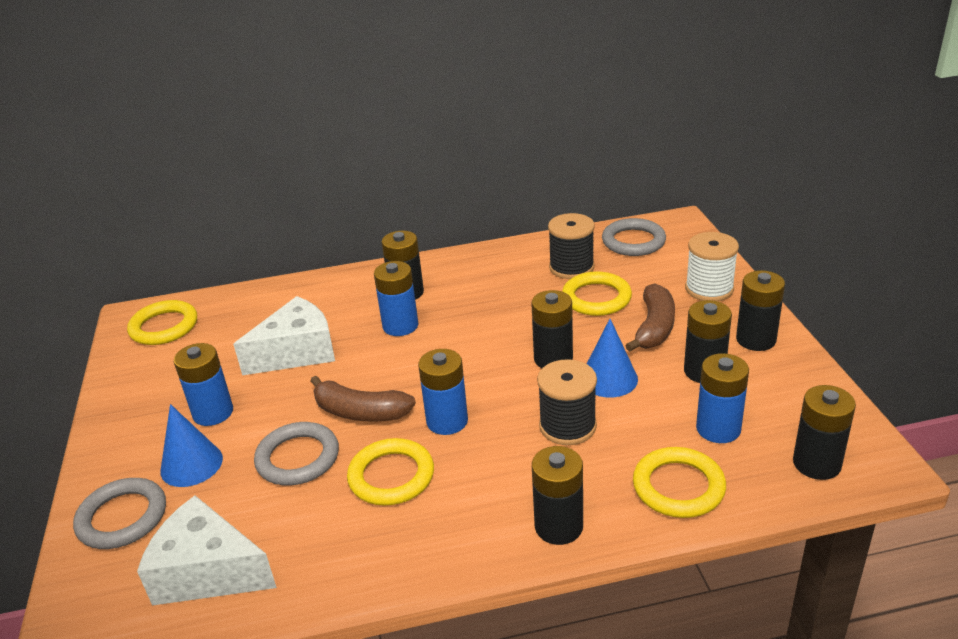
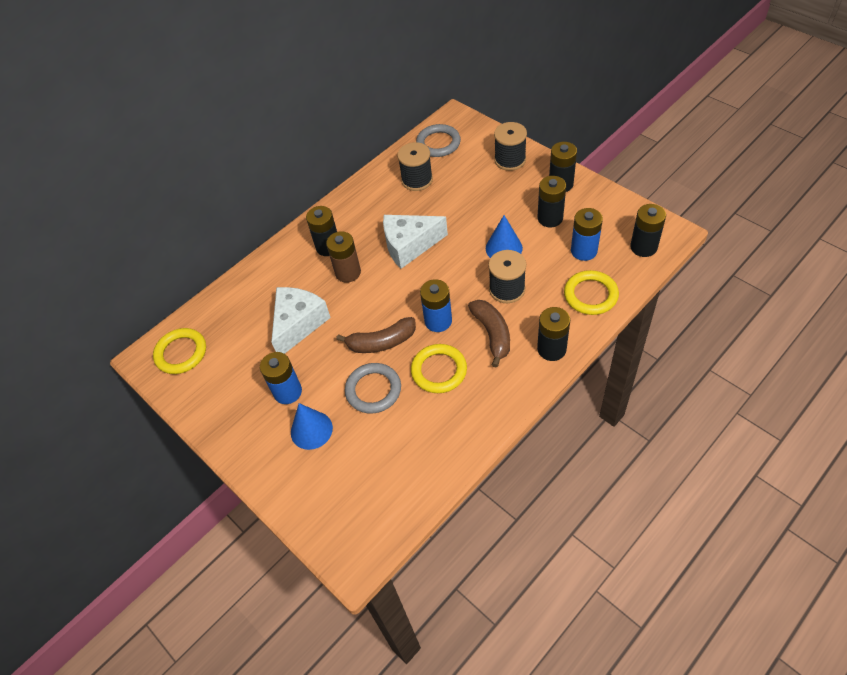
camera: 30 degrees left, 20 degrees up
grey ring [73,478,166,549] -> none
white cheese [137,496,277,606] -> white cheese moved to [383,215,448,269]
blue battery [374,261,419,336] -> brown battery [326,231,361,283]
black battery [531,290,573,368] -> none
yellow ring [562,271,632,316] -> none
brown banana [625,283,675,351] -> brown banana moved to [468,300,510,368]
white spool [685,232,739,301] -> black spool [494,122,527,171]

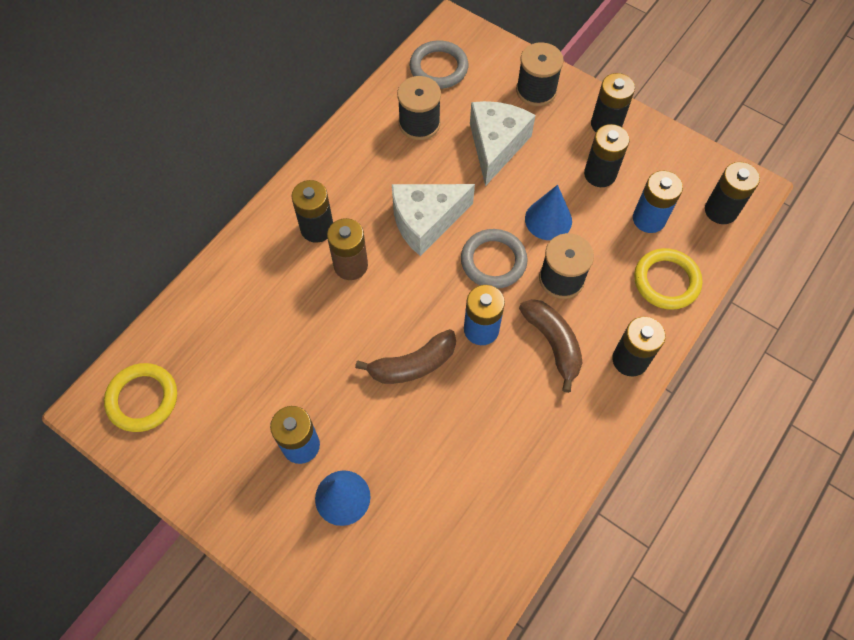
camera: 15 degrees left, 10 degrees up
white cheese [271,287,331,354] -> white cheese moved to [470,101,536,186]
grey ring [345,363,401,413] -> grey ring moved to [461,229,528,289]
yellow ring [411,344,467,393] -> none

